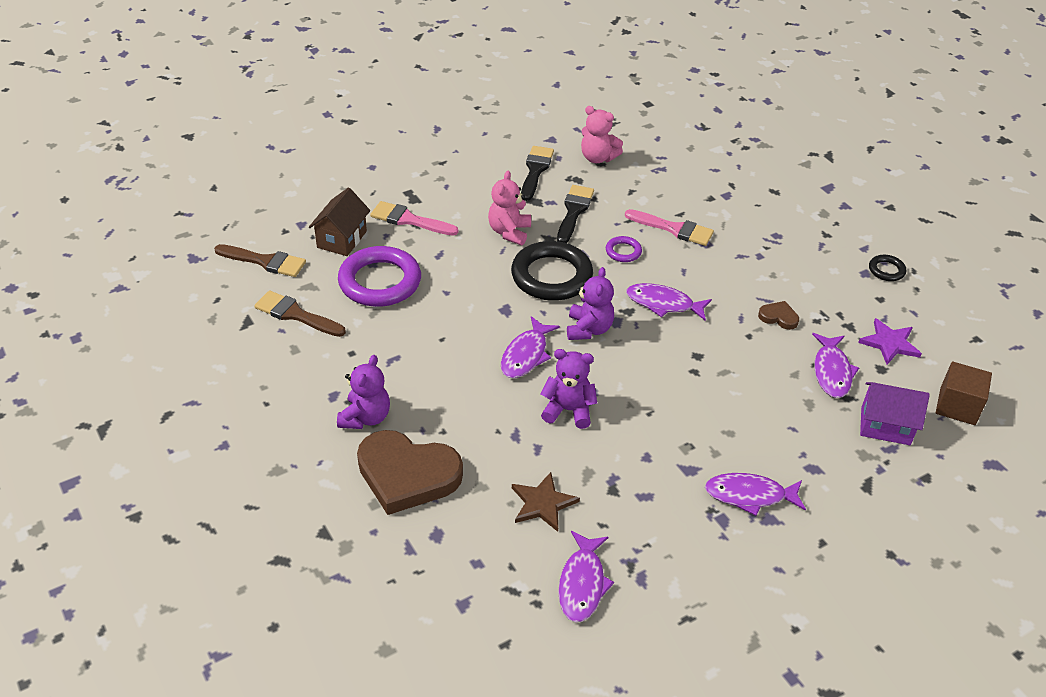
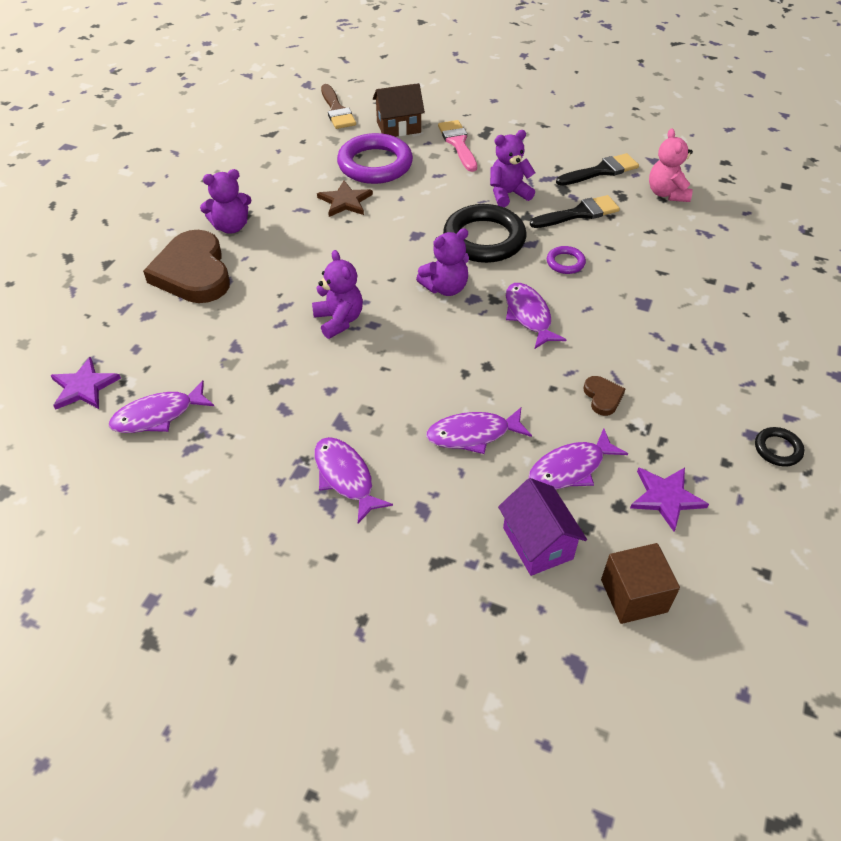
camera: 55 degrees right, 5 degrees up
brown brush [254,291,346,337] -> none
pink teddy bear [488,171,531,245] -> purple teddy bear [490,130,535,207]
purple fish [501,316,560,378] -> purple fish moved to [426,408,532,454]
brown star [512,472,580,532] -> brown star moved to [317,181,373,217]
pink brush [625,209,714,246] -> none
none -> purple star [50,357,121,410]

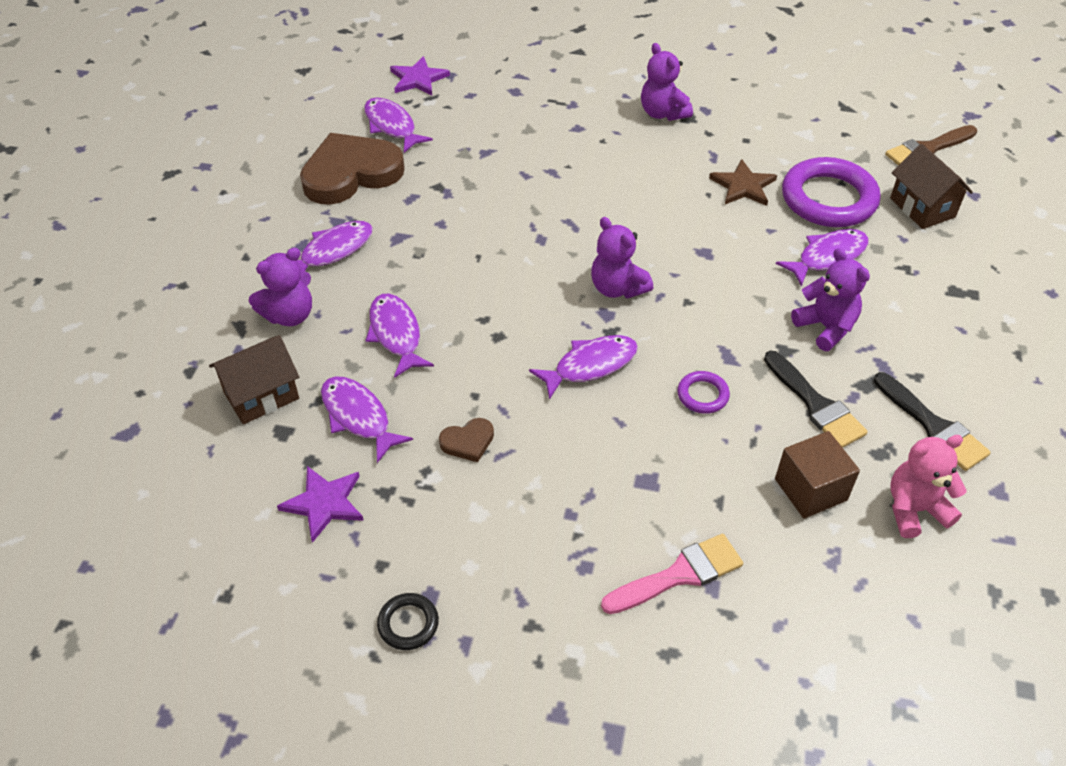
camera: 80 degrees right, 0 degrees up
brown heart [143,230,230,303] -> brown heart moved to [300,133,405,205]
purple teddy bear [312,250,363,339] -> purple teddy bear moved to [249,248,312,326]
pink brush [438,120,477,172] -> pink brush moved to [601,534,743,614]
black ring [443,204,526,263] -> none
purple house [498,478,587,576] -> brown house [209,335,299,424]
brown cube [601,543,680,624] -> brown cube moved to [775,431,860,518]
none -> purple fish [776,229,869,287]

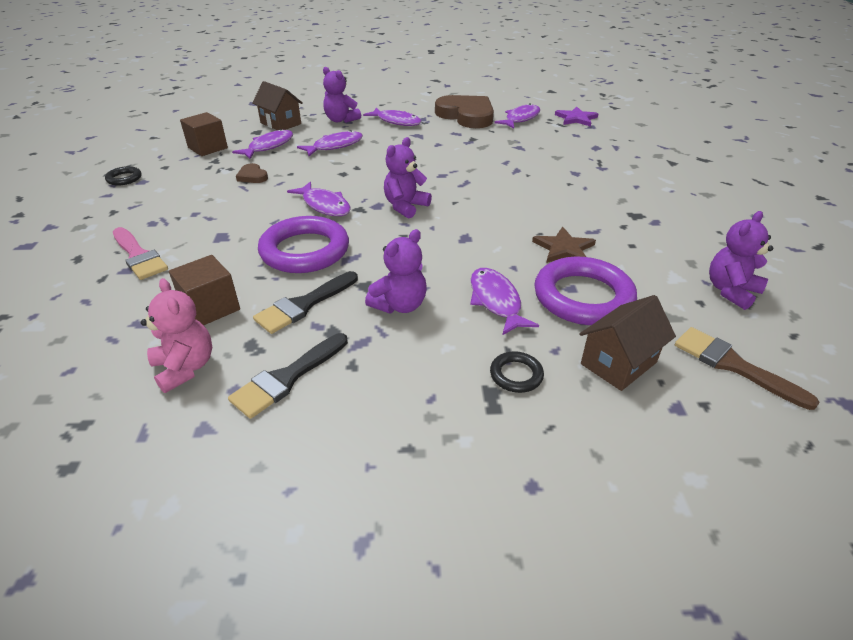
camera: 75 degrees right, 10 degrees down
purple star [277,466,364,543] -> brown cube [180,112,228,156]
purple teddy bear [641,43,693,121] -> purple teddy bear moved to [709,211,773,310]
purple ring [677,371,730,414] -> purple ring [258,216,349,273], size x2.18
purple fish [776,229,869,287] -> purple fish turned 150 degrees counterclockwise [470,268,539,335]
none -> black ring [490,351,544,393]

